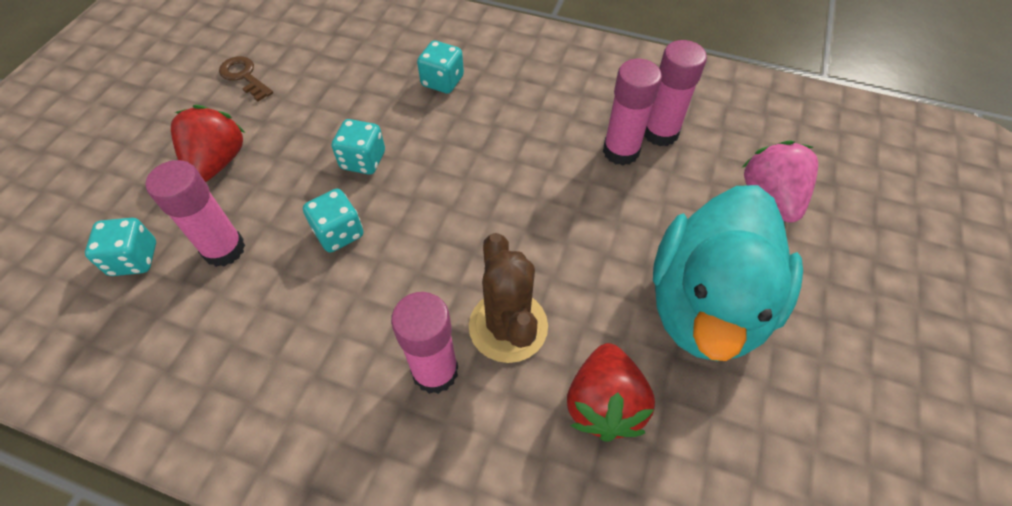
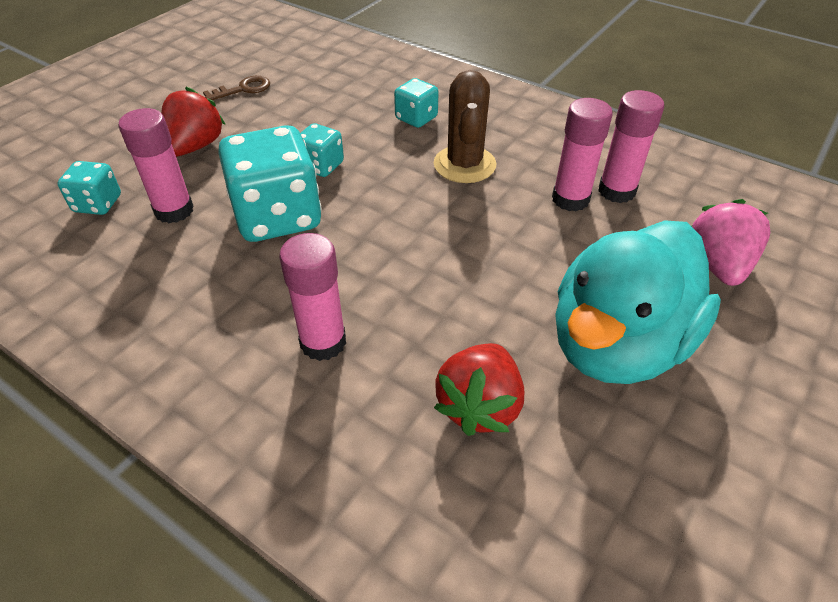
camera: 15 degrees right, 10 degrees down
brown key [219,56,273,101] -> brown key turned 90 degrees clockwise [203,76,270,100]
turquoise dice [303,189,363,252] -> turquoise dice [218,125,322,242], size x1.98
brown cactus [469,233,548,363] -> brown cactus moved to [434,70,496,183]

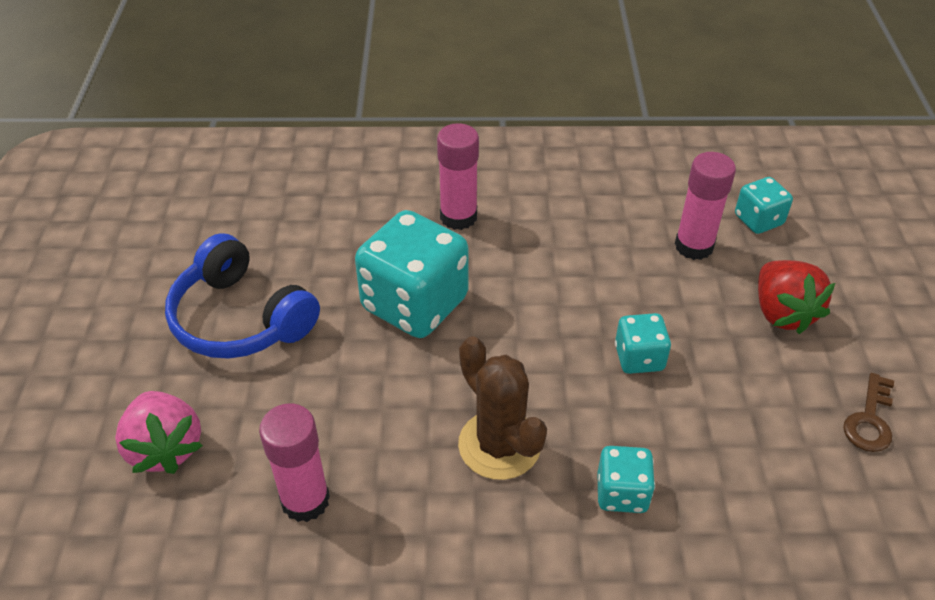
camera: 145 degrees right, 0 degrees up
turquoise dice [218,125,322,242] -> turquoise dice moved to [355,210,468,338]
red strawberry [434,343,524,436] -> none
pink glue stick [552,98,613,211] -> none
turquoise duck [555,220,721,384] -> blue headphones [165,233,320,359]

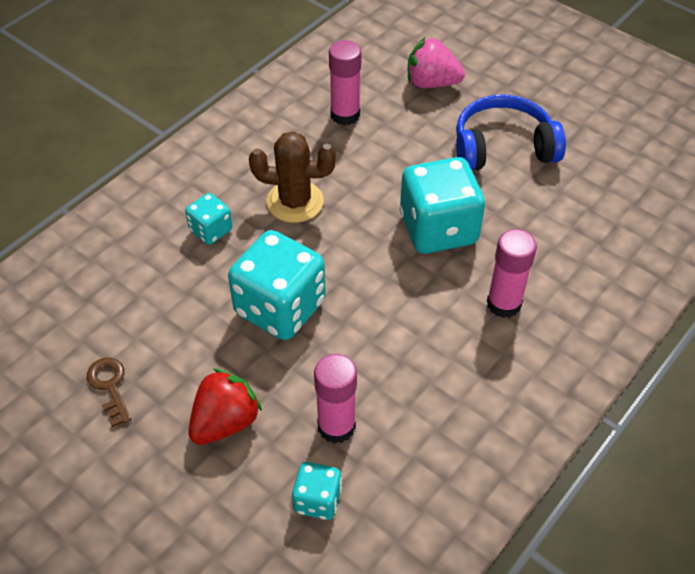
camera: 130 degrees right, 5 degrees up
turquoise dice [615,313,671,374] -> turquoise dice [228,230,326,340], size x1.98
red strawberry [758,260,835,334] -> red strawberry turned 105 degrees clockwise [188,368,262,445]

